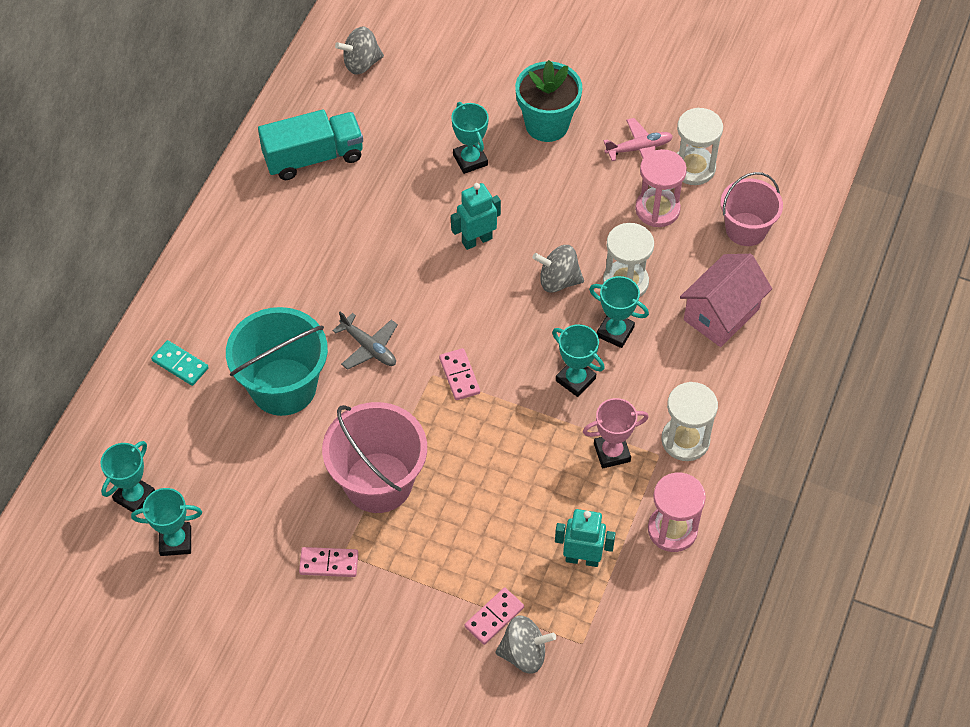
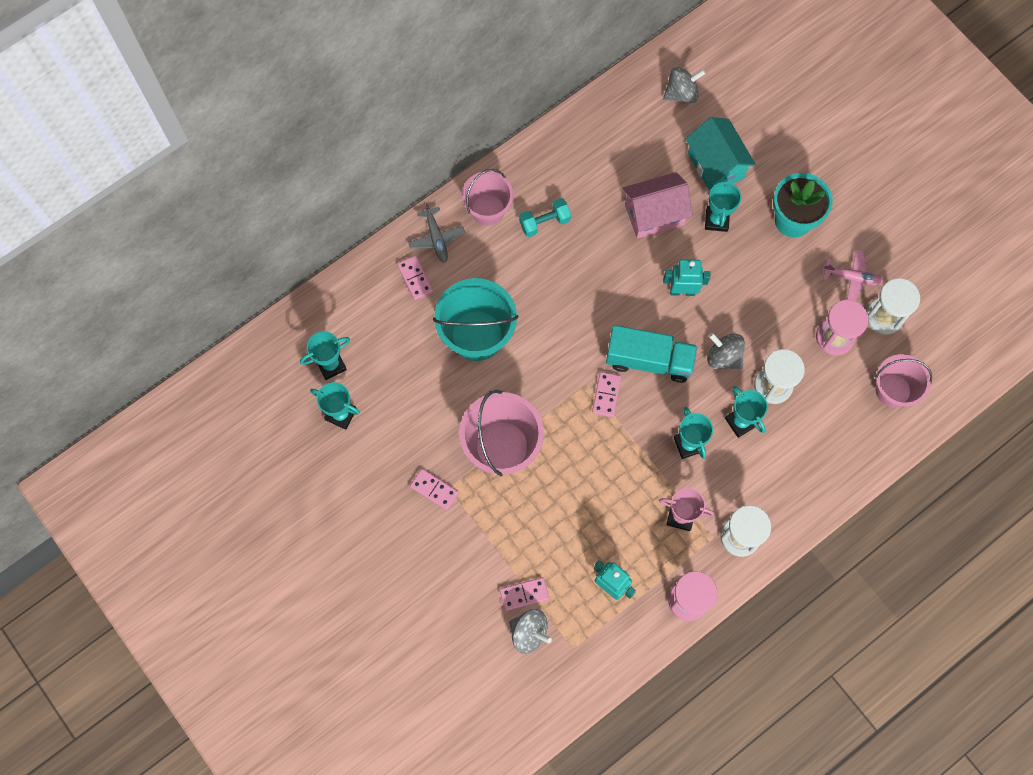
camera: 30 degrees right, 15 degrees up
turquoise domino [151,340,209,386] -> pink domino [397,255,433,300]
turquoise truck [258,109,363,180] -> turquoise truck moved to [606,325,697,383]
grey plane [333,311,398,370] -> grey plane moved to [408,203,465,263]
grey spinning top [335,27,384,74] -> grey spinning top turned 150 degrees clockwise [663,67,706,103]
pink house [680,254,772,347] -> pink house moved to [623,172,693,239]
none -> pink bucket [462,169,513,226]
none -> turquoise dumbbell [519,198,571,237]
none -> turquoise house [686,117,756,191]

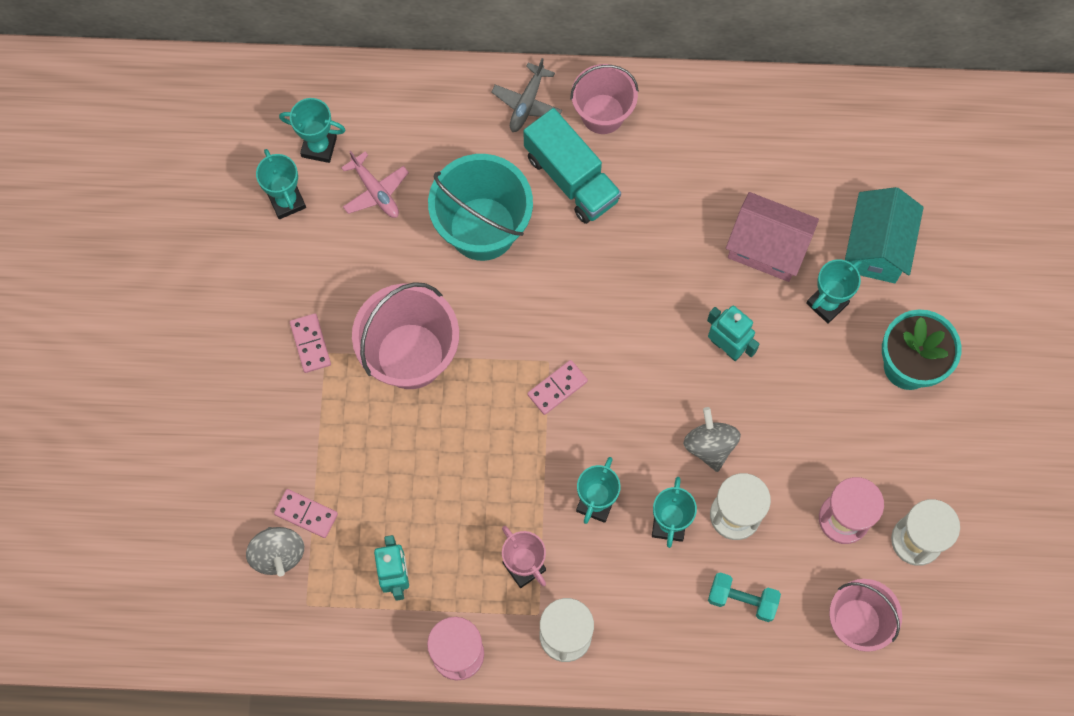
camera: 40 degrees right, 0 degrees up
pink domino [397,255,433,300] -> none
turquoise dumbbell [519,198,571,237] -> turquoise dumbbell moved to [708,572,781,622]
turquoise truck [606,325,697,383] -> turquoise truck moved to [524,108,621,224]
grey spinning top [663,67,706,103] -> none
pink plane [822,249,884,301] -> pink plane moved to [341,151,409,218]

